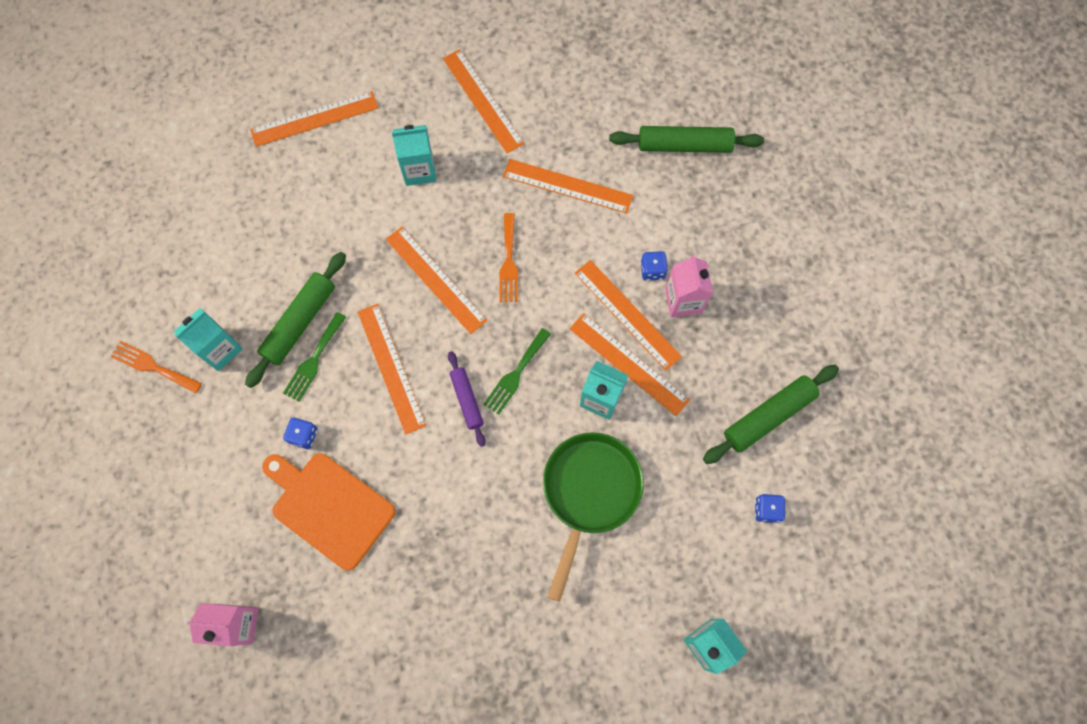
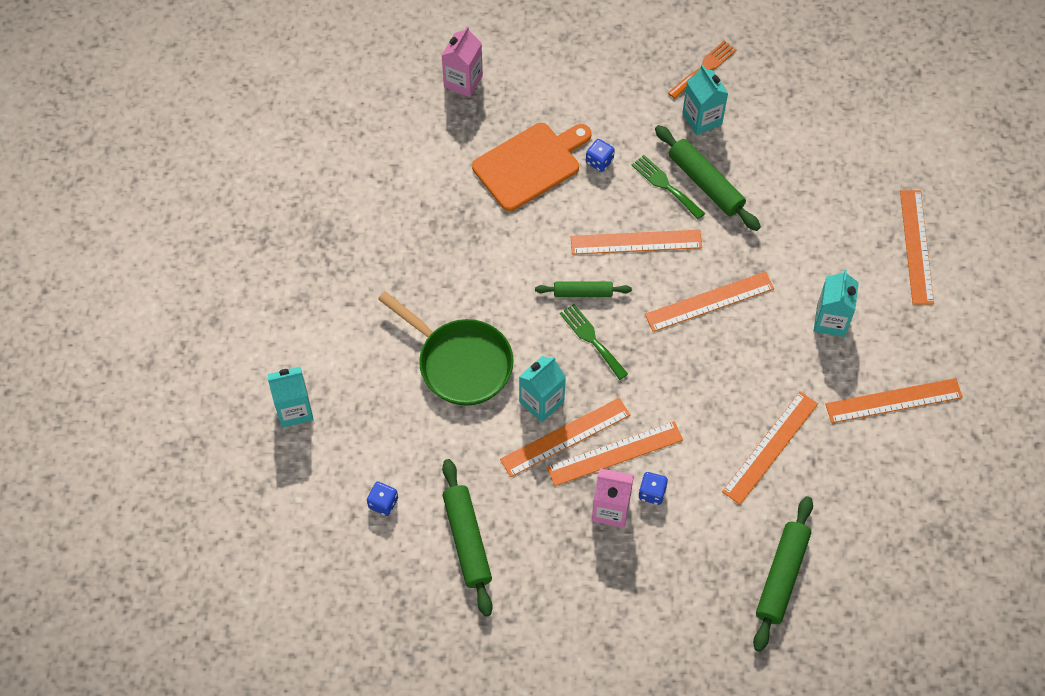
camera: 110 degrees right, 10 degrees down
purple rolling pin [448,351,485,447] -> green rolling pin [535,282,632,297]
orange fork [499,213,518,302] -> none

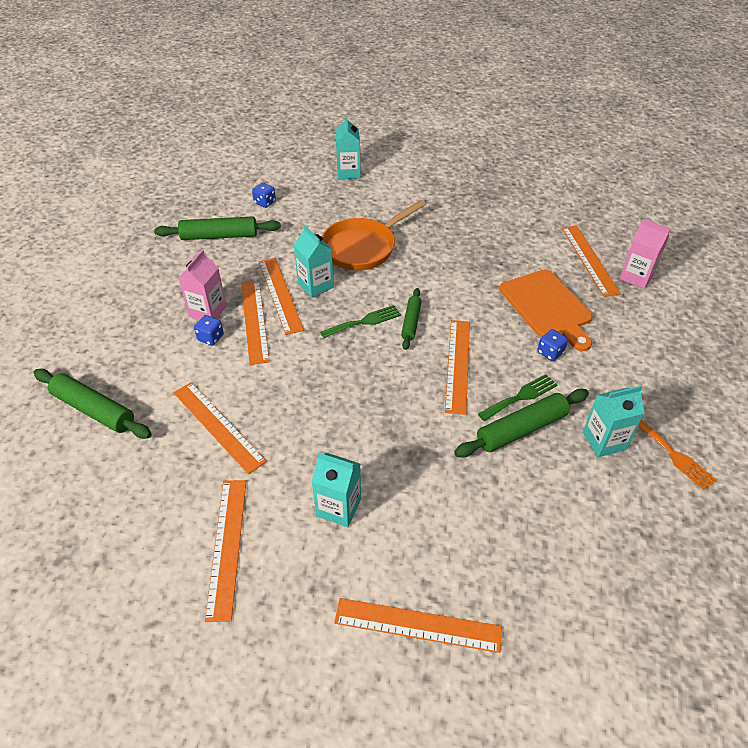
camera: 100 degrees right, 15 degrees down
green pan [378,291,514,406] -> orange pan [322,200,426,270]
orange ruler [645,271,774,332] -> orange ruler moved to [562,226,621,297]

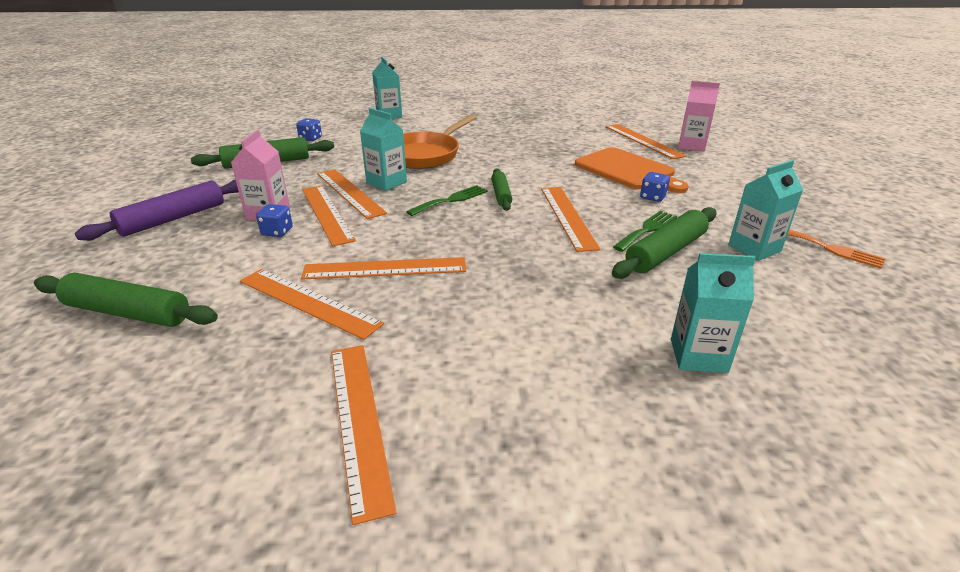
camera: 15 degrees left, 15 degrees down
turquoise carton [311,453,361,527] -> turquoise carton moved to [671,253,756,373]
orange ruler [334,598,502,653] -> orange ruler moved to [301,257,466,280]
none -> purple rolling pin [75,180,239,241]

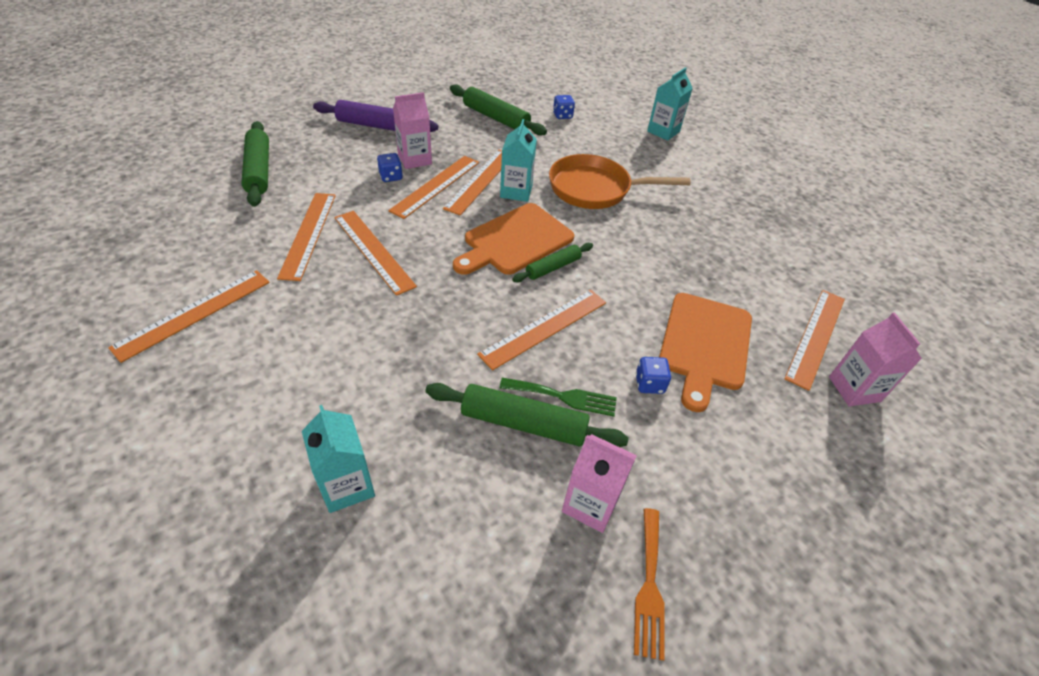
camera: 55 degrees right, 15 degrees up
green fork [406,185,488,216] -> orange cutting board [453,203,574,275]
turquoise carton [728,160,803,261] -> pink carton [562,434,637,533]

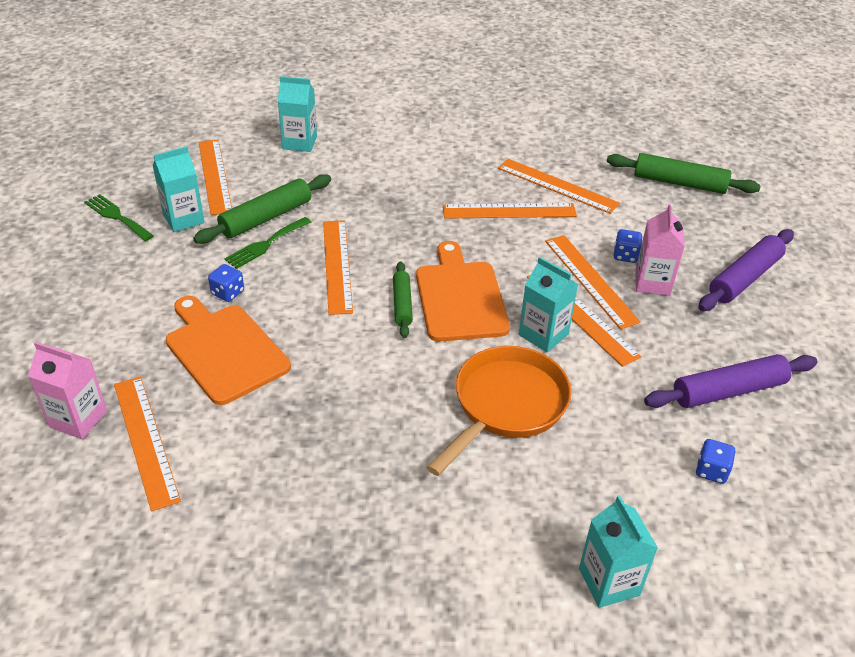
camera: 125 degrees right, 5 degrees down
orange ruler [108,270,270,363] -> orange ruler moved to [199,139,232,215]
green rolling pin [450,84,547,136] -> purple rolling pin [644,354,818,408]
pink carton [562,434,637,533] -> turquoise carton [152,146,205,232]
orange fork [634,508,665,661] -> green fork [84,194,154,241]

